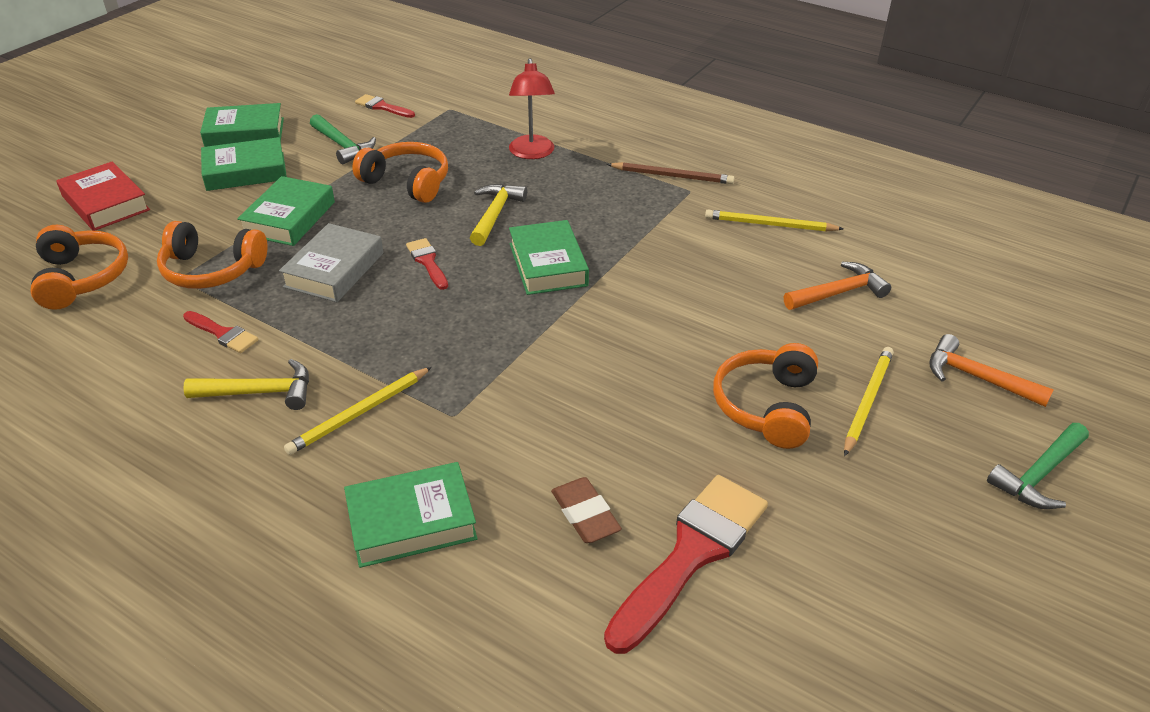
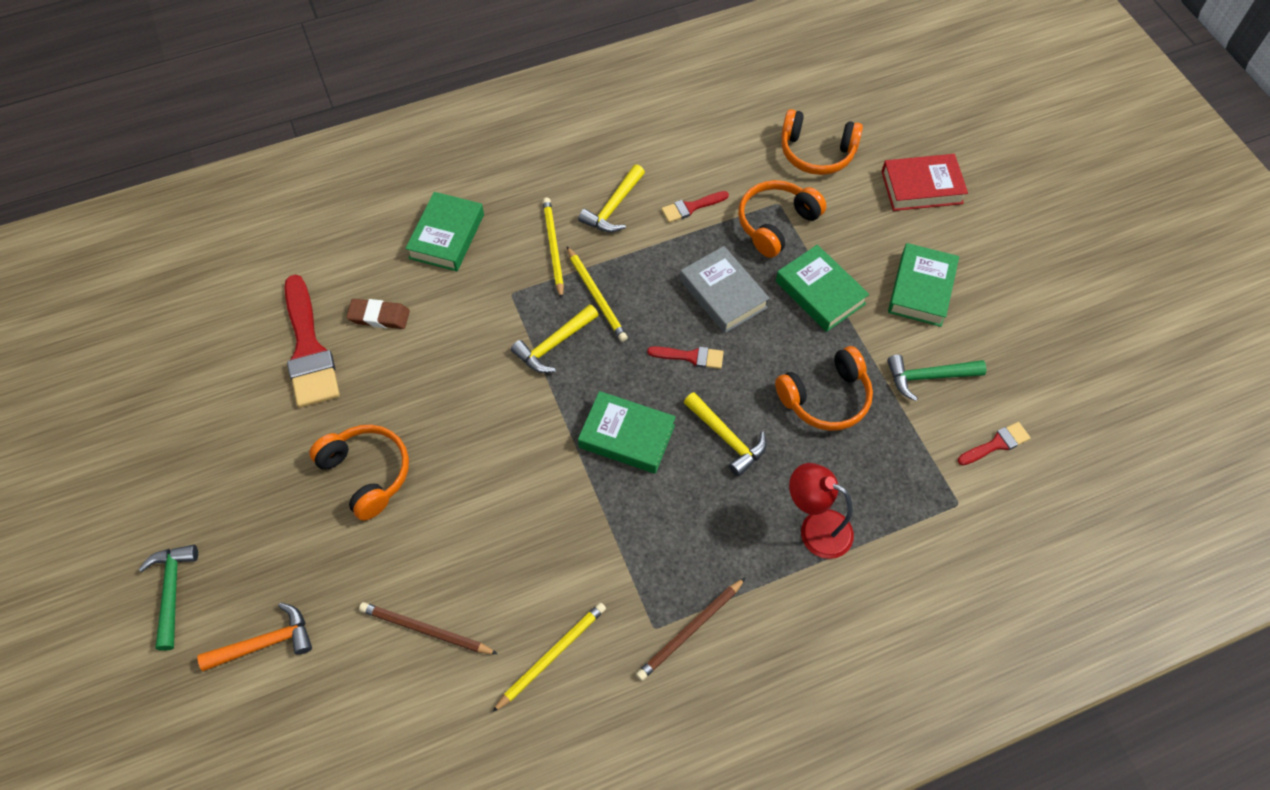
camera: 125 degrees right, 20 degrees up
green book [200,103,284,147] -> none
orange hammer [784,262,891,310] -> brown pencil [359,602,498,654]
yellow pencil [844,347,894,456] -> yellow pencil moved to [567,246,628,342]
none -> yellow hammer [511,304,599,373]

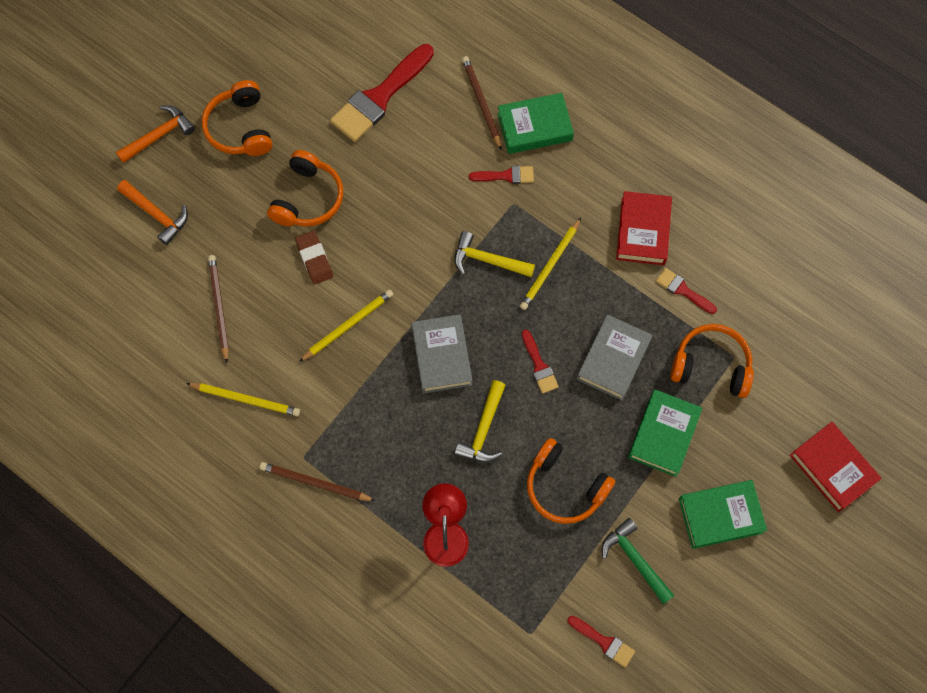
camera: 60 degrees right, 10 degrees up
green hammer [139,545,198,651] -> orange hammer [116,105,195,163]
brown eraser [346,299,410,329] -> brown eraser moved to [295,231,333,285]
yellow pencil [543,198,564,299] -> yellow pencil moved to [299,289,393,362]
yellow hammer [578,164,645,233] -> red book [616,191,672,265]
green book [578,391,676,474] -> grey book [411,314,473,393]
orange headphones [781,109,863,175] -> orange headphones moved to [202,80,272,156]
none -> brown pencil [462,56,502,150]
none -> red brush [469,166,534,184]

